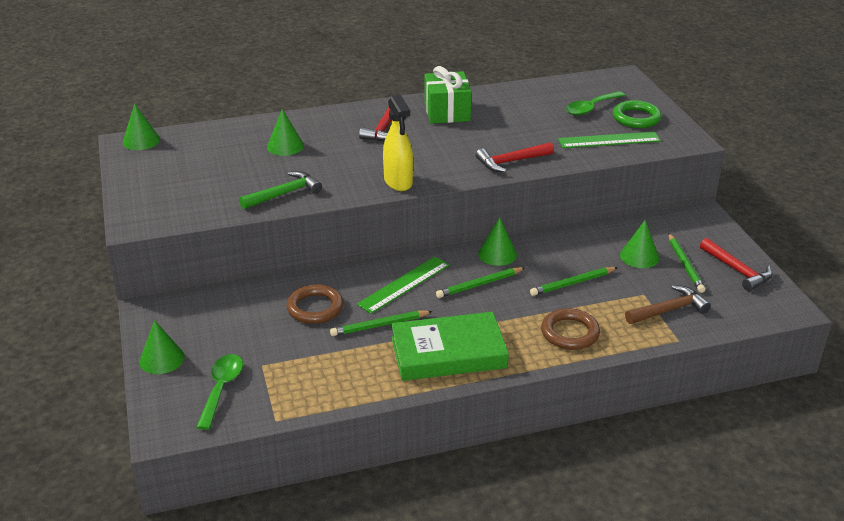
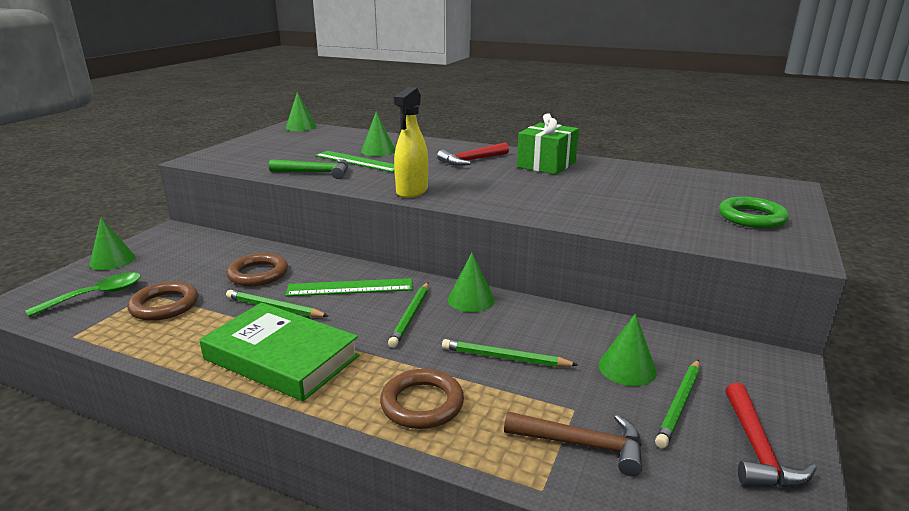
camera: 40 degrees right, 10 degrees down
green pencil [436,267,525,298] -> green pencil turned 90 degrees counterclockwise [388,283,429,348]
red hammer [476,142,554,172] -> none
green ruler [558,132,661,148] -> green ruler moved to [315,151,395,172]
green spoon [566,91,625,115] -> none
none -> brown ring [127,281,198,321]

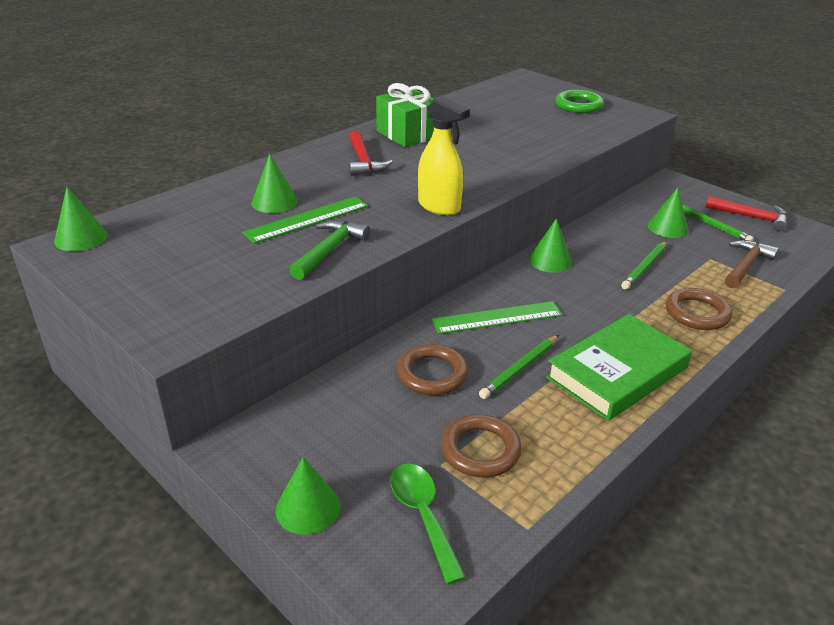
camera: 70 degrees left, 10 degrees up
green ruler [285,278,413,296] -> green ruler turned 60 degrees clockwise [431,301,562,334]
green pencil [388,283,429,348] -> none

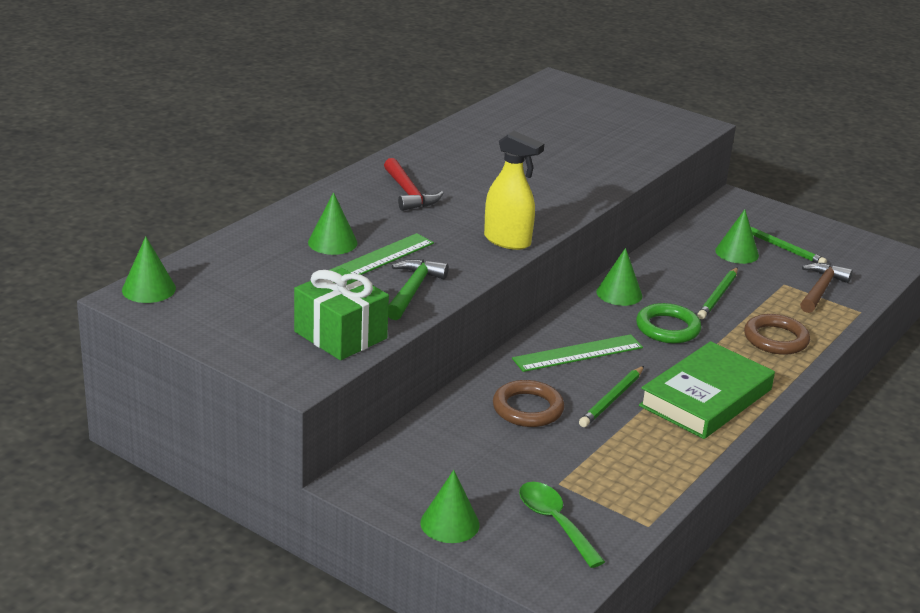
camera: 10 degrees left, 5 degrees down
green gift [376,83,435,147] -> green gift moved to [294,268,389,360]
brown ring [441,414,522,477] -> none
green ring [555,90,604,113] -> green ring moved to [636,303,701,343]
red hammer [705,196,788,232] -> none

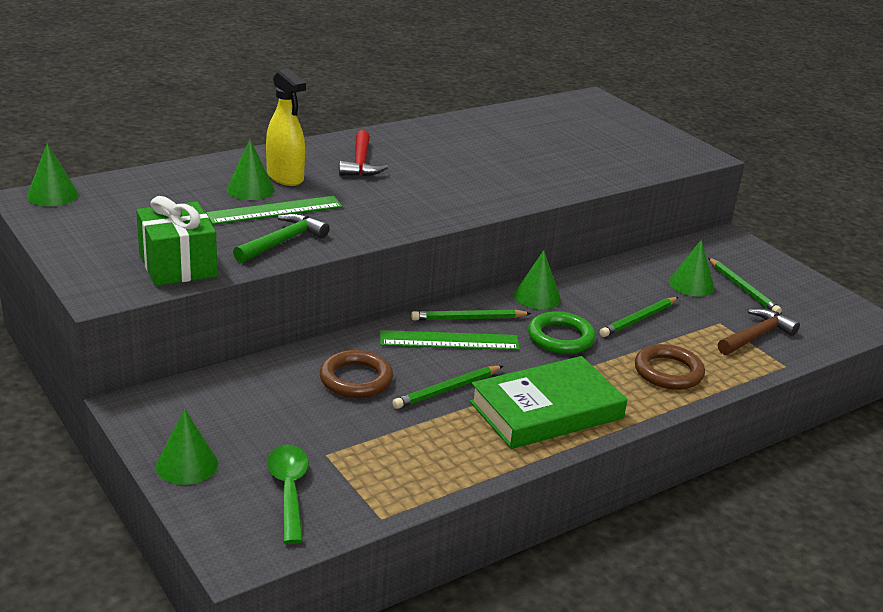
camera: 20 degrees right, 0 degrees up
yellow spray bottle [484,131,544,250] -> yellow spray bottle moved to [266,68,306,186]
none -> green pencil [411,309,532,321]

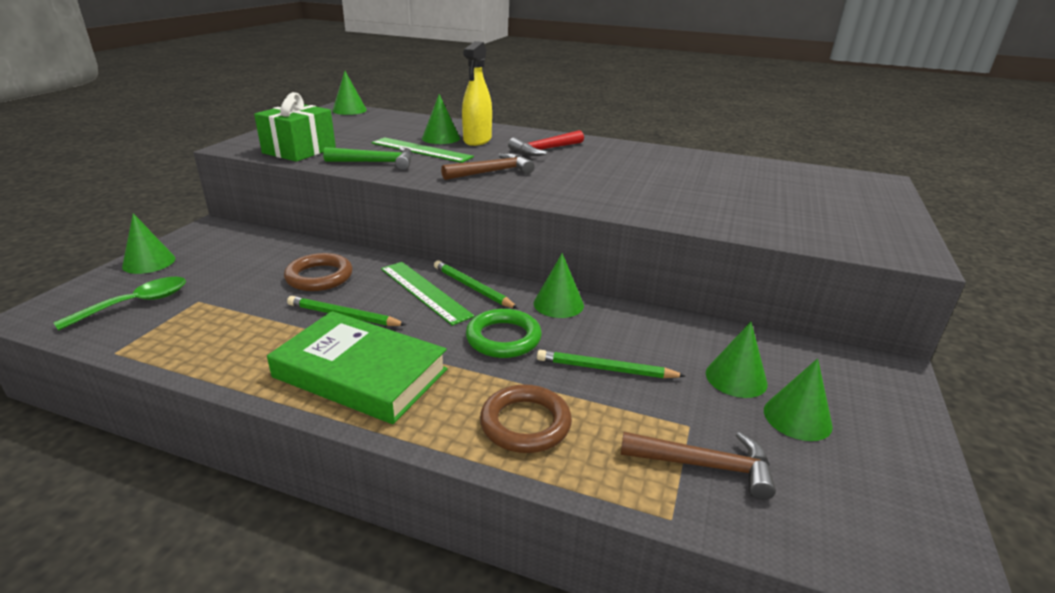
camera: 55 degrees right, 0 degrees up
green pencil [708,258,782,314] -> green cone [764,358,833,441]
none -> brown hammer [441,153,535,180]

